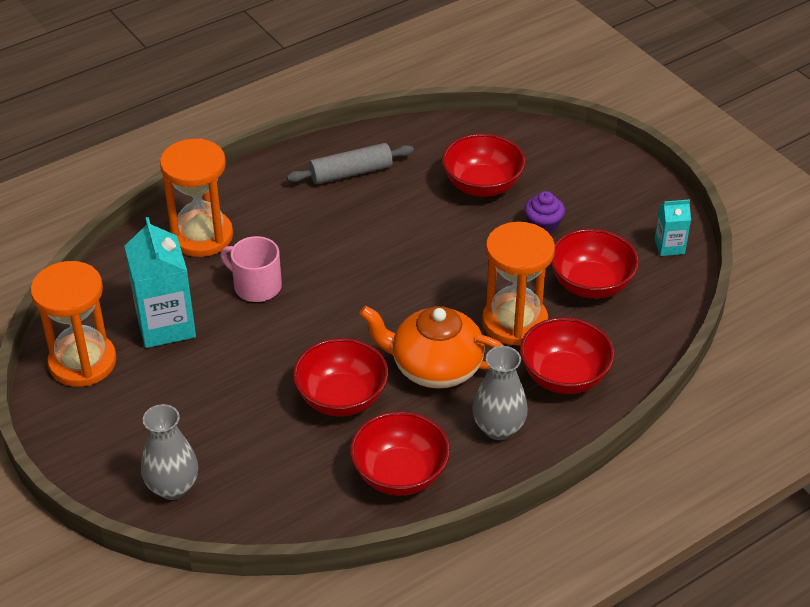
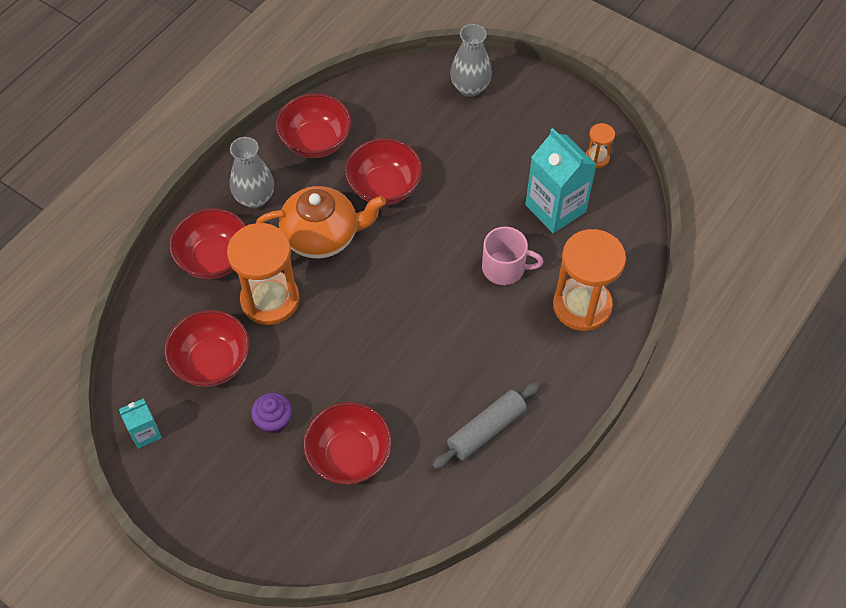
camera: 160 degrees right, 15 degrees up
orange hourglass [30,261,117,387] -> orange hourglass [586,123,615,168], size x0.45

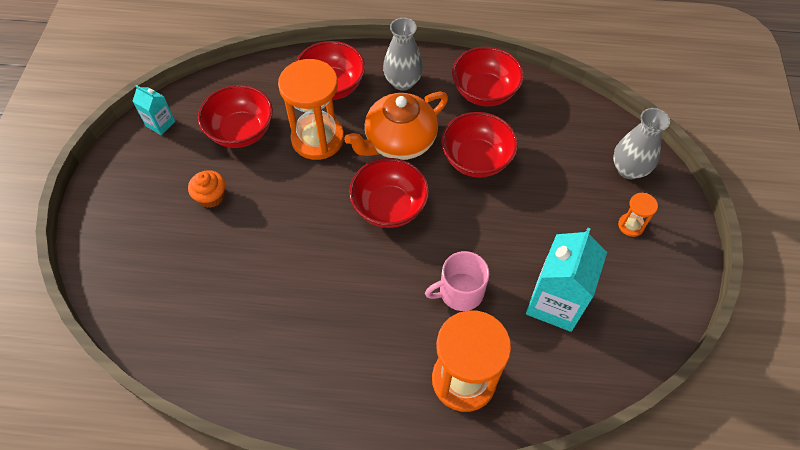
camera: 60 degrees right, 0 degrees up
purple cupcake [251,393,292,434] -> orange cupcake [188,170,225,208]
orange teapot [256,186,386,258] -> orange teapot turned 90 degrees clockwise [344,92,448,160]
red bowl [303,402,392,484] -> red bowl moved to [349,158,429,228]
grey rolling pin [432,382,540,469] -> none
pink mug [482,227,543,285] -> pink mug turned 90 degrees clockwise [425,251,489,311]
orange hourglass [586,123,615,168] -> orange hourglass moved to [618,193,658,237]

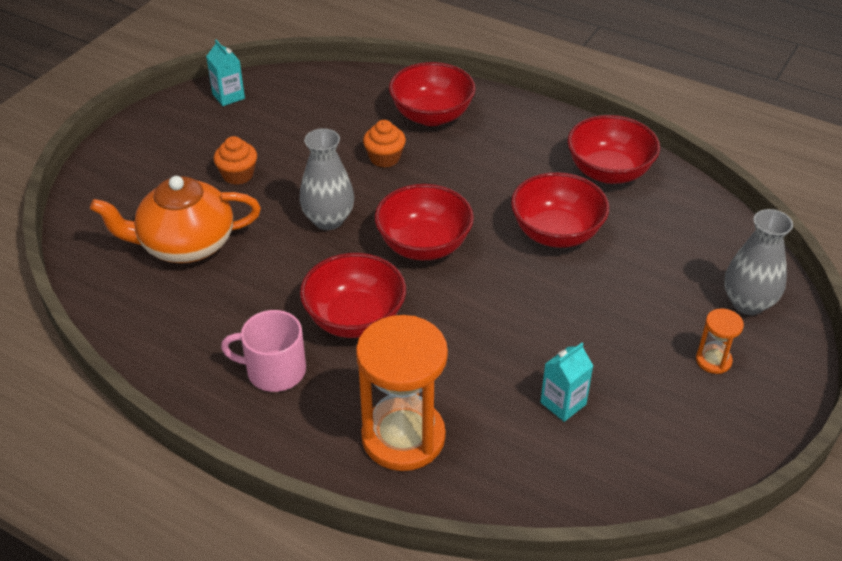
camera: 25 degrees right, 15 degrees down
red bowl [198,85,273,148] -> red bowl moved to [300,253,406,338]
orange hourglass [278,59,344,160] -> orange cupcake [363,120,406,168]
orange teapot [344,92,448,160] -> orange teapot moved to [90,176,261,263]
grey vase [383,18,423,91] -> grey vase moved to [299,128,354,230]
pink mug [425,251,489,311] -> pink mug moved to [221,310,306,392]
turquoise carton [526,228,607,332] -> turquoise carton [540,343,593,422], size x0.52

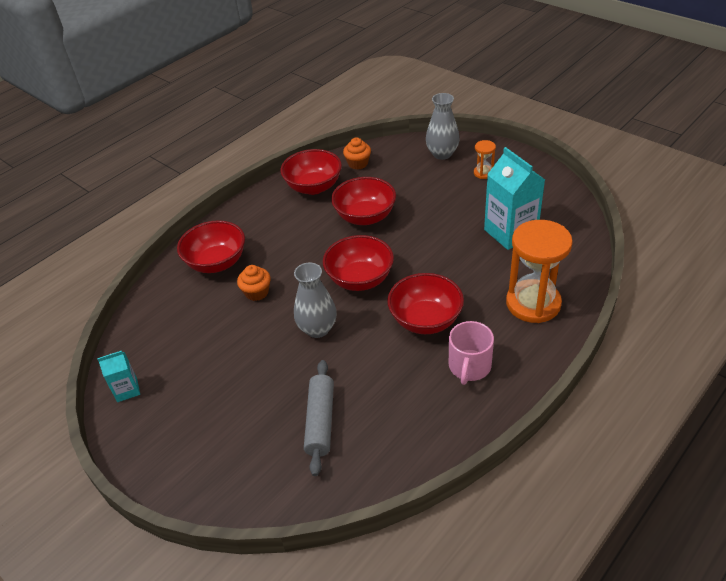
camera: 75 degrees left, 0 degrees up
orange teapot [90,176,261,263] -> grey rolling pin [304,360,334,476]
orange cupcake [214,136,257,185] -> orange cupcake moved to [343,137,371,170]
turquoise carton [540,343,593,422] -> turquoise carton [484,147,545,250], size x1.93

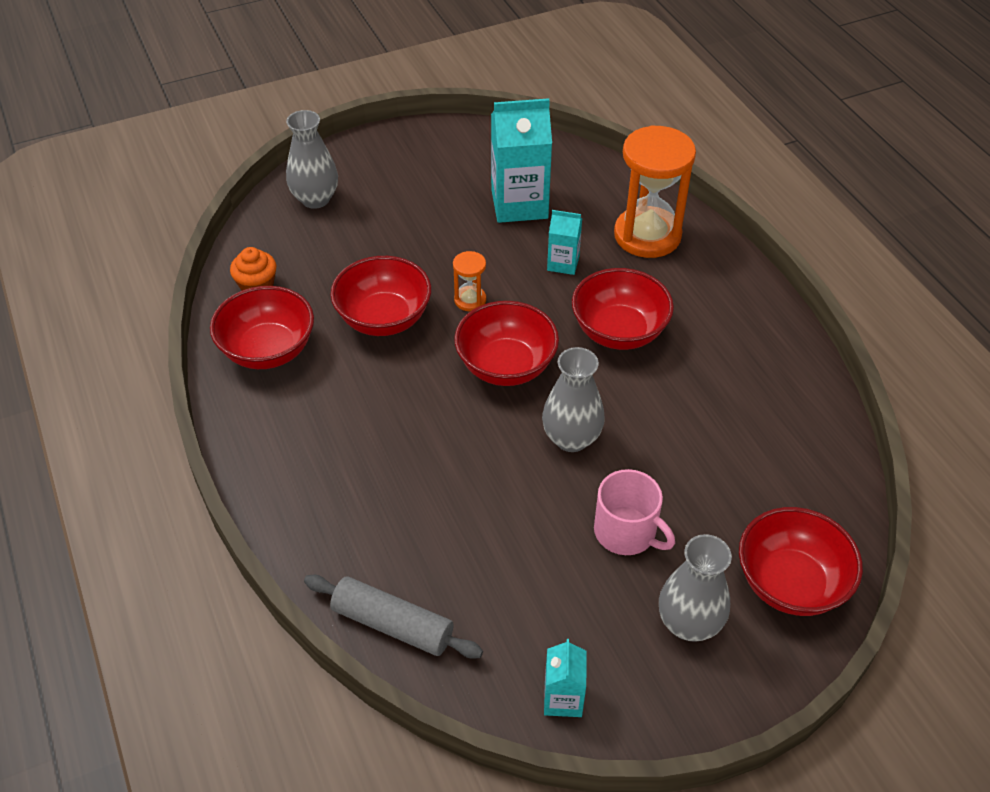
camera: 70 degrees left, 5 degrees up
red bowl [177,220,245,273] -> red bowl moved to [739,507,863,616]
orange cupcake [237,265,271,301] -> none
grey rolling pin [304,360,334,476] -> grey rolling pin moved to [304,575,483,659]
pink mug [449,321,494,385] -> pink mug moved to [594,469,675,555]
orange hourglass [474,140,496,179] -> orange hourglass moved to [453,251,486,311]
none -> turquoise carton [547,210,582,275]
none -> grey vase [659,534,732,642]

